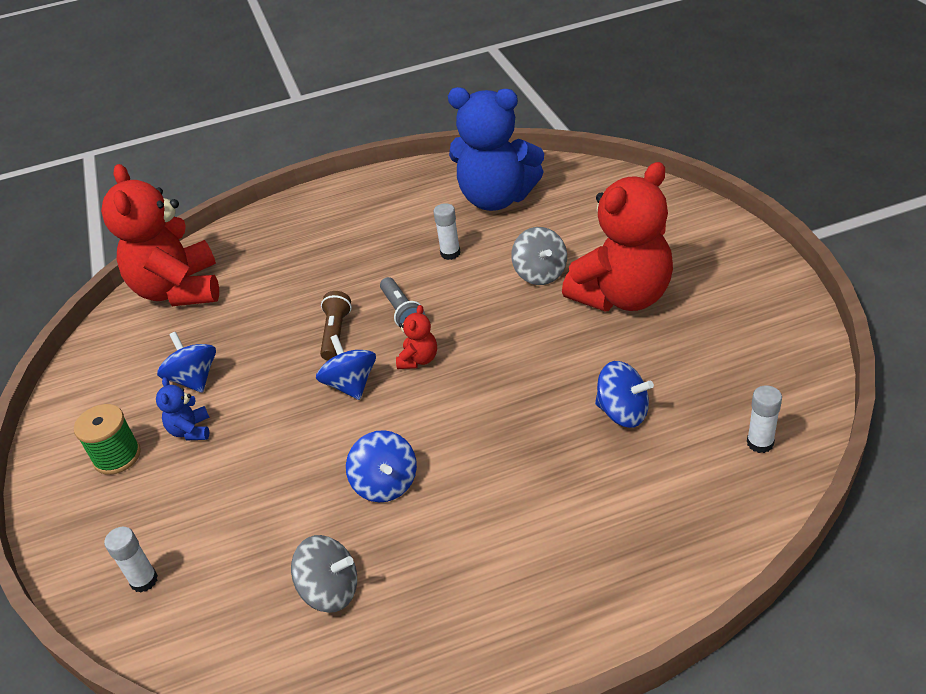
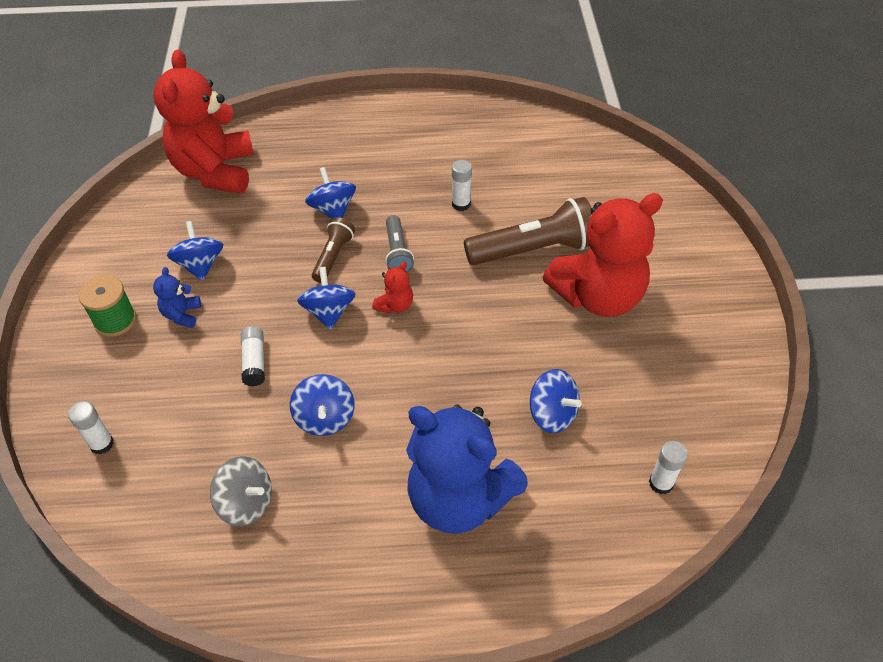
camera: 10 degrees right, 10 degrees up
blue teddy bear [448,87,544,211] -> blue teddy bear moved to [406,404,528,534]
grey spinning top [511,227,567,285] -> brown flashlight [464,197,592,265]
none -> white glue stick [241,326,265,387]
none -> blue spinning top [305,167,356,219]

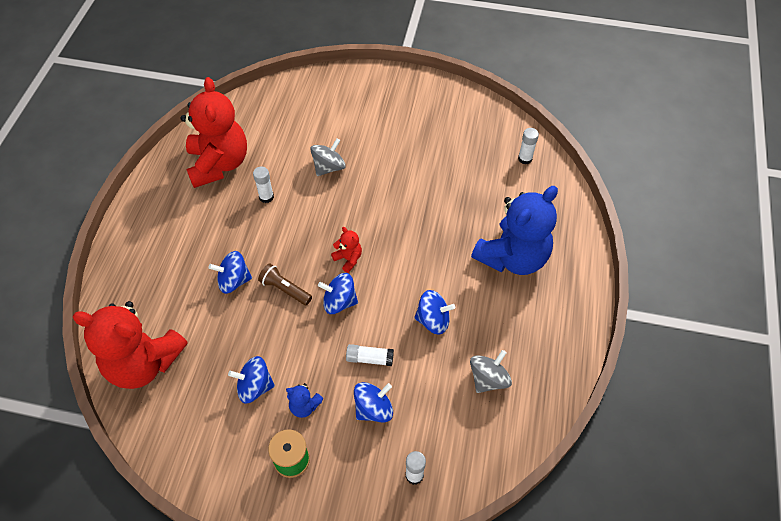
camera: 75 degrees left, 5 degrees up
grey flashlight [385,215,414,273] -> none
brown flashlight [464,197,592,265] -> grey spinning top [310,138,346,176]
blue spinning top [530,369,582,433] -> blue spinning top moved to [354,382,393,422]
red teddy bear [542,193,663,317] -> red teddy bear moved to [180,77,247,188]

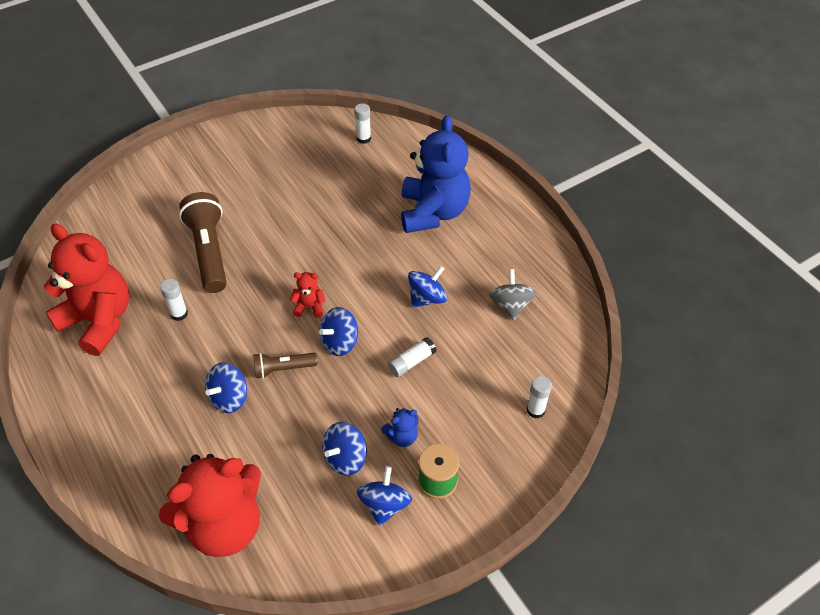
camera: 45 degrees left, 5 degrees down
grey spinning top [310,138,346,176] -> brown flashlight [179,192,227,293]
blue spinning top [354,382,393,422] -> blue spinning top moved to [357,466,412,526]

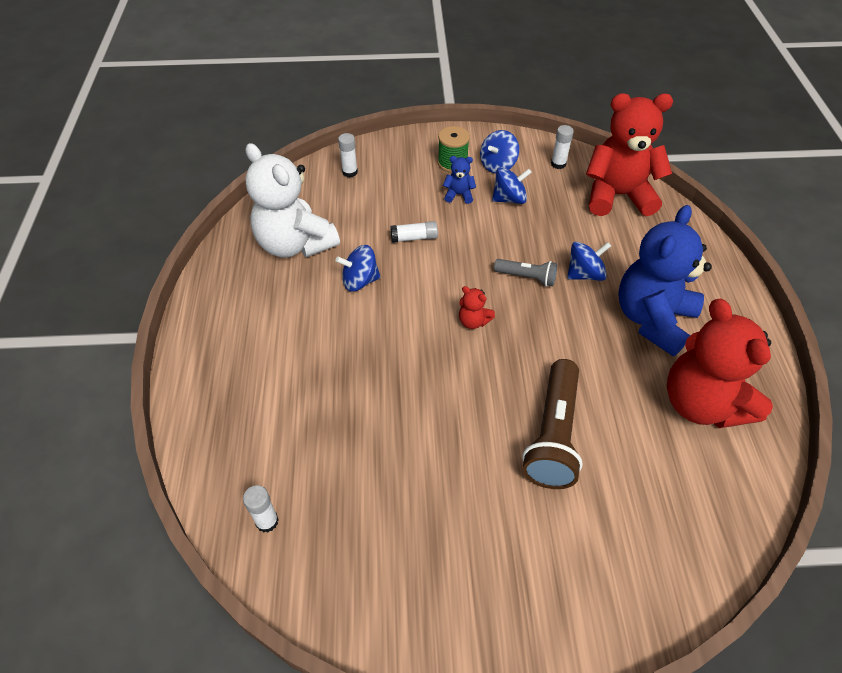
camera: 150 degrees left, 0 degrees up
white glue stick [160,279,188,321] -> white glue stick moved to [551,125,574,169]
brown flashlight [253,353,317,379] -> grey flashlight [494,259,557,286]
blue spinning top [319,307,358,356] -> none
blue teddy bear [401,115,471,233] -> blue teddy bear moved to [618,205,712,356]
grey spinning top [489,269,537,320] -> white teddy bear [245,143,340,258]

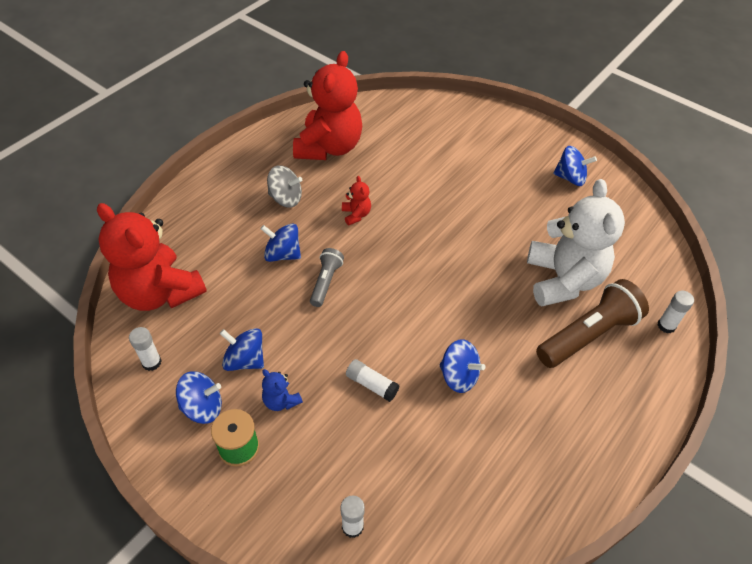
camera: 140 degrees left, 0 degrees up
white glue stick [243,485,279,533] -> white glue stick moved to [658,291,694,333]
white teddy bear [245,143,340,258] -> white teddy bear moved to [527,179,625,306]
red teddy bear [459,286,495,329] -> red teddy bear moved to [342,176,371,225]
grey flashlight [494,259,557,286] -> grey flashlight turned 45 degrees clockwise [310,248,344,307]
brown flashlight [522,359,583,489] -> brown flashlight moved to [536,279,649,368]
blue teddy bear [618,205,712,356] -> grey spinning top [267,165,302,208]
none -> blue spinning top [553,146,597,186]

